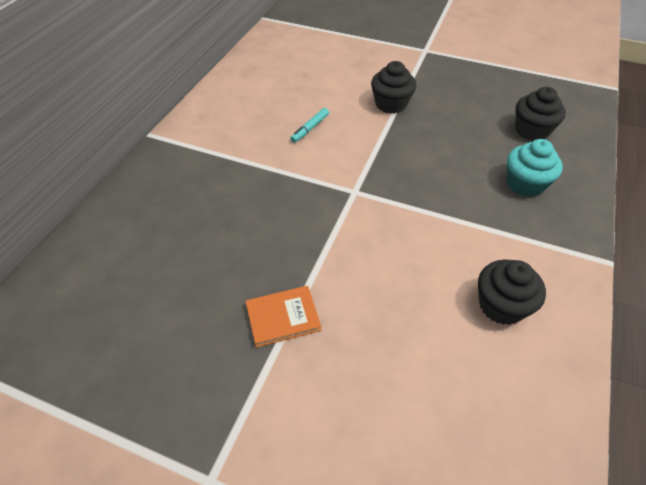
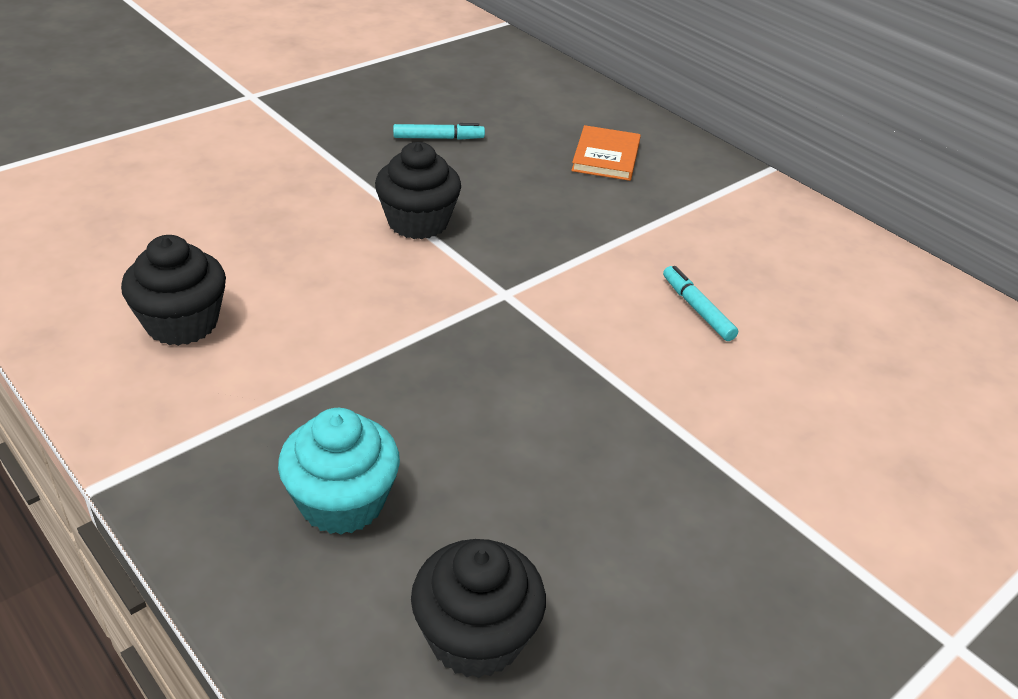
camera: 115 degrees right, 10 degrees down
orange book [245,286,321,348] -> orange book moved to [571,125,641,181]
black cupcake [371,61,416,114] -> black cupcake moved to [375,142,461,239]
none -> turquoise marker [393,123,485,140]

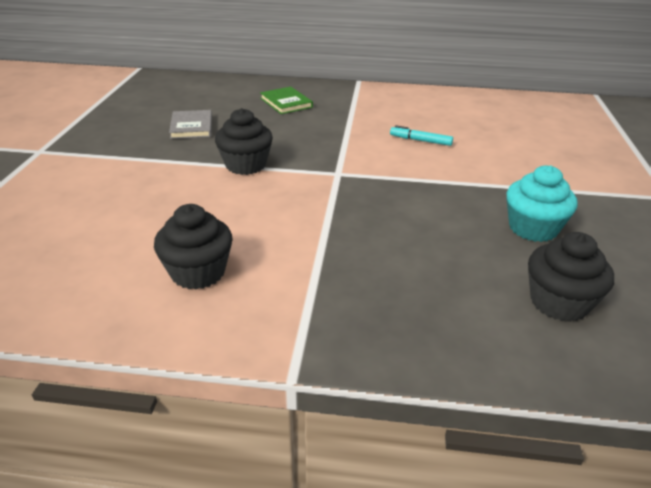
camera: 40 degrees left, 5 degrees down
turquoise cupcake [278,408,400,535] -> turquoise cupcake moved to [506,165,578,242]
turquoise marker [393,123,485,140] -> grey book [169,110,212,139]
orange book [571,125,641,181] -> green book [260,87,313,114]

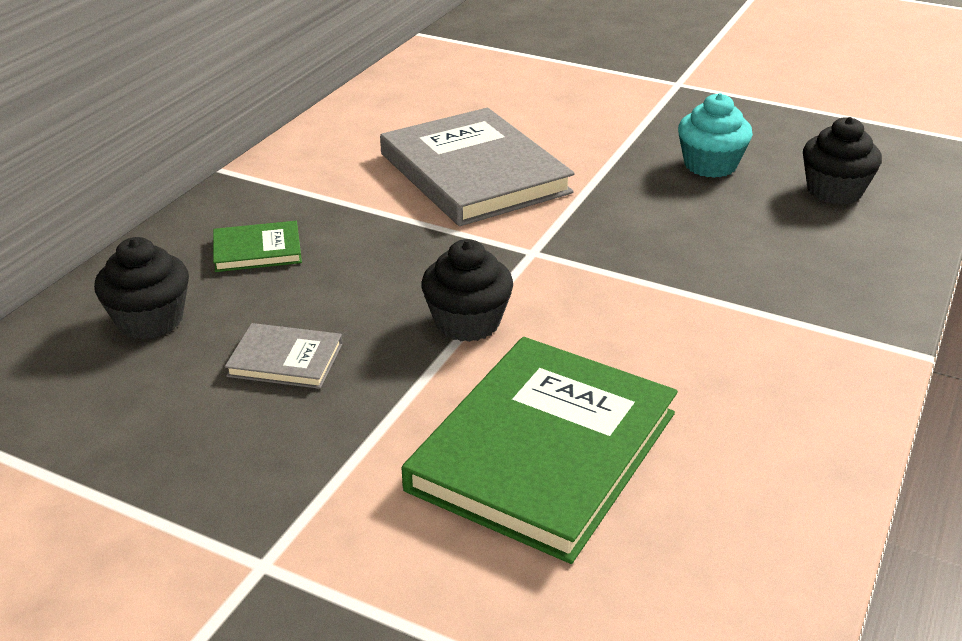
camera: 70 degrees left, 0 degrees up
black cupcake [154,204,233,290] -> black cupcake moved to [94,237,189,339]
turquoise marker [390,125,453,146] -> grey book [380,108,575,226]
none -> green book [402,337,678,564]

